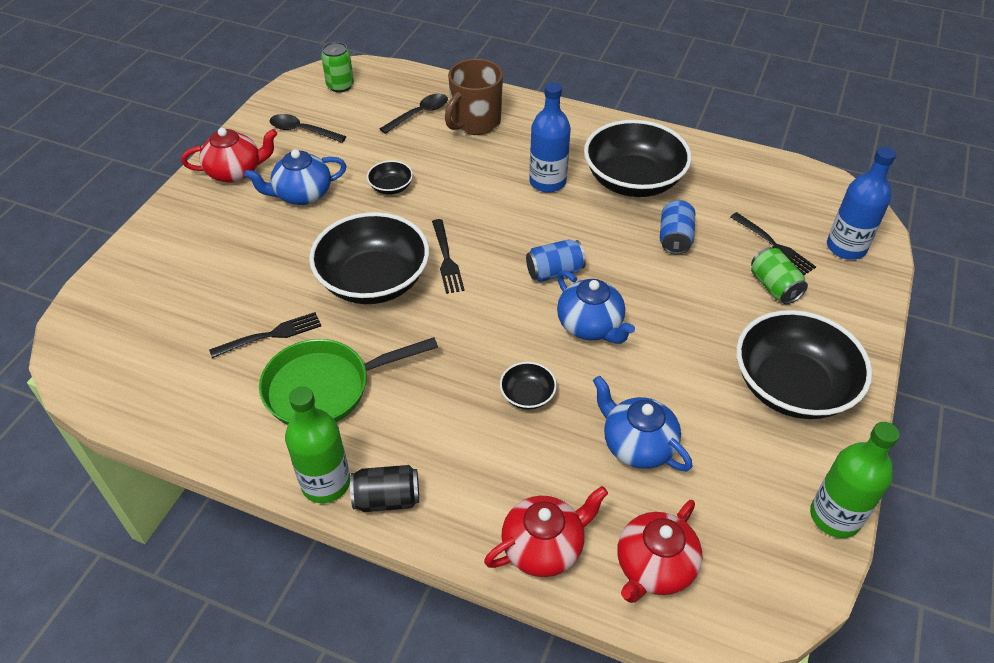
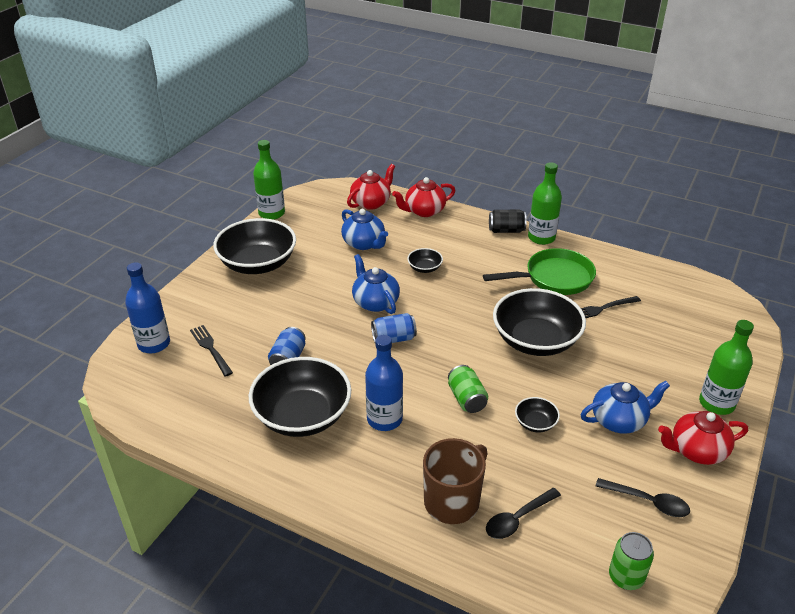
camera: 175 degrees left, 10 degrees down
black fork [432,219,465,294] -> none
green can [751,247,808,304] -> green can moved to [448,365,488,413]
none -> green bottle [699,320,754,415]

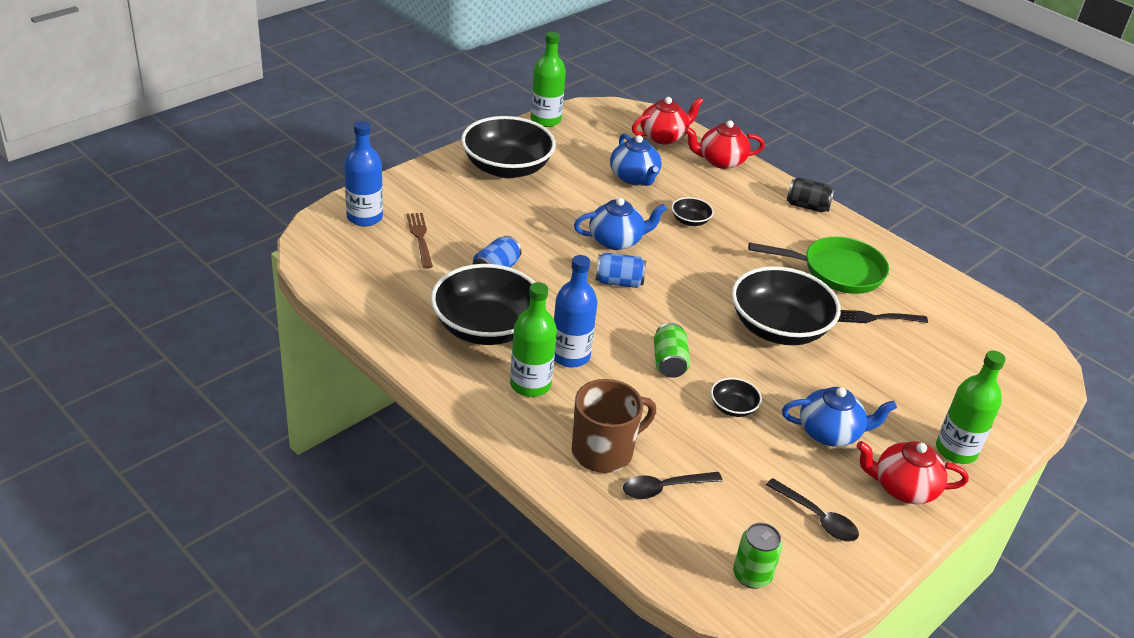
camera: 15 degrees right, 0 degrees up
black fork [190,325,233,377] -> brown fork [407,213,433,269]
blue teapot [352,254,400,314] -> blue teapot turned 90 degrees clockwise [574,197,667,250]
green bottle [528,162,562,245] -> green bottle moved to [510,282,557,397]

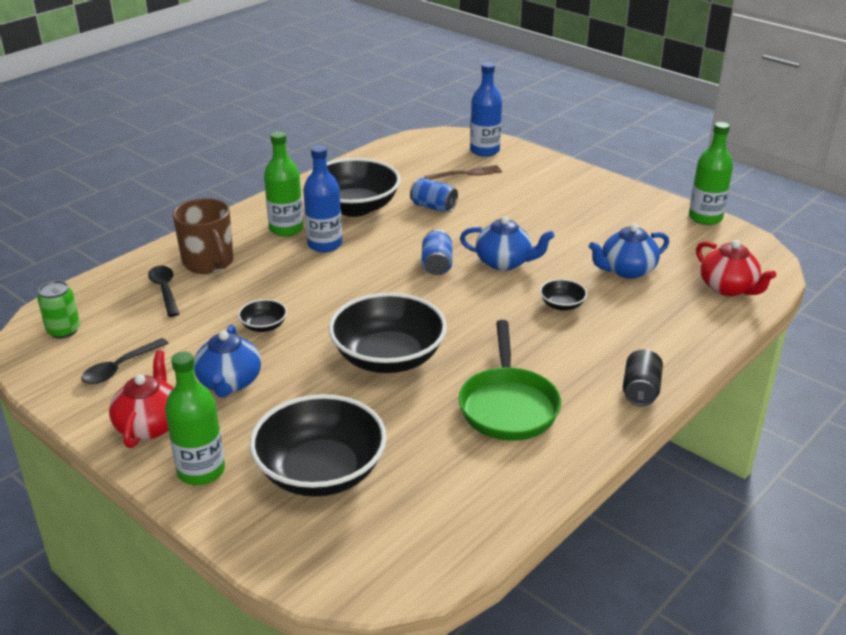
camera: 90 degrees right, 5 degrees down
black bowl [461,116,556,178] -> black bowl moved to [249,394,387,497]
blue teapot [574,197,667,250] -> blue teapot turned 60 degrees counterclockwise [460,216,555,271]
green can [654,323,690,378] -> none
red teapot [685,120,765,169] -> none
black fork [837,310,928,323] -> none

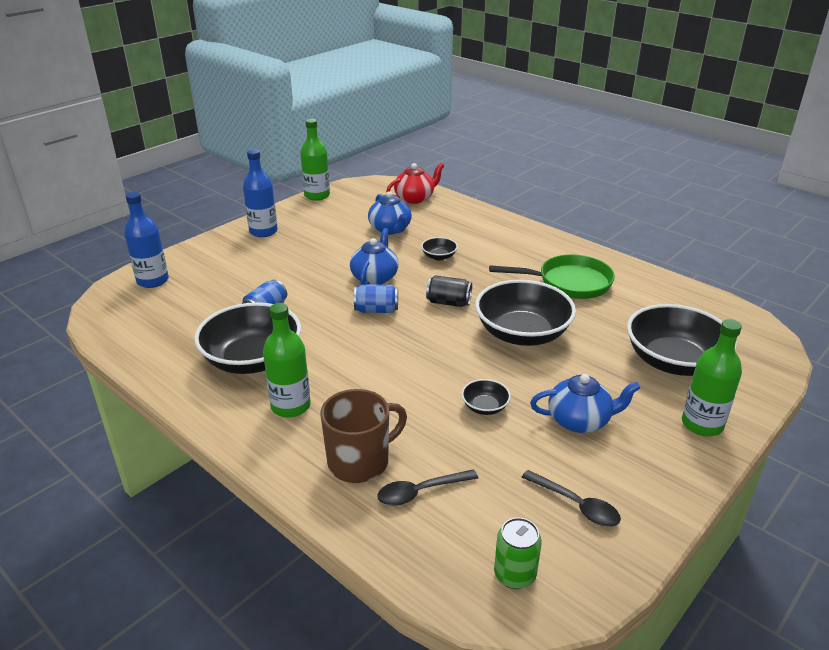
camera: 90 degrees left, 0 degrees up
red teapot [109,350,174,448] -> none
blue bottle [303,145,342,252] -> blue bottle moved to [243,149,278,237]
brown fork [424,165,502,180] -> none
black can [623,349,663,406] -> black can moved to [426,275,472,307]

